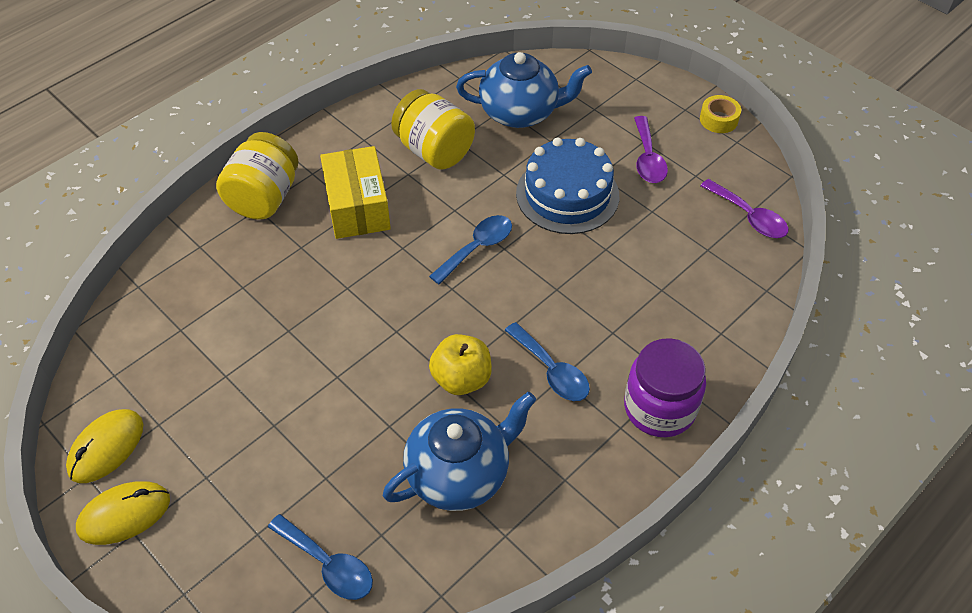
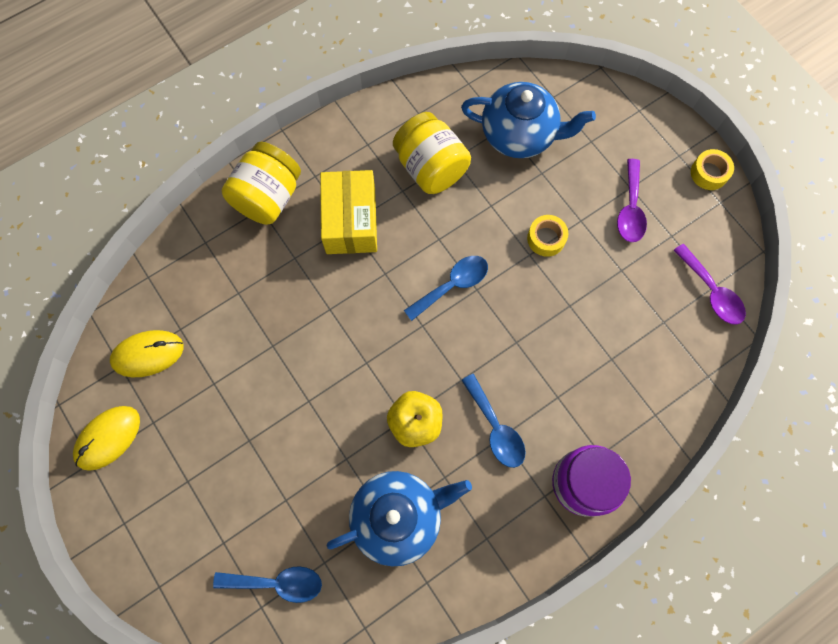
camera: 10 degrees right, 20 degrees up
yellow mouse [76,481,170,545] -> yellow mouse moved to [110,330,184,377]
blue spoon [268,514,373,600] -> blue spoon turned 45 degrees counterclockwise [213,566,322,603]
blue cake [516,138,619,234] -> yellow tape [527,215,568,257]

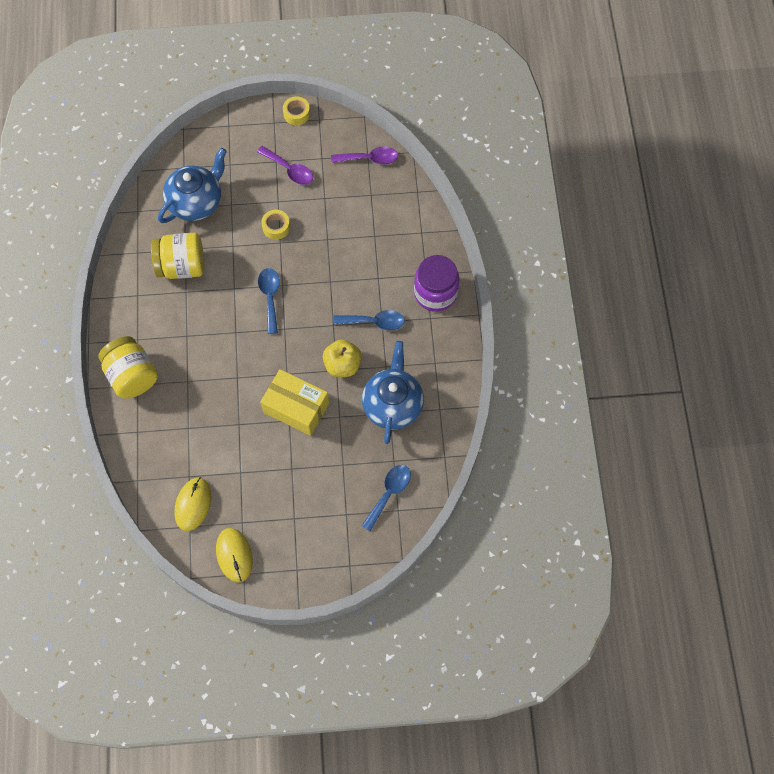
camera: 60 degrees left, 5 degrees down
yellow box [320,170,377,254] -> yellow box moved to [260,369,329,436]

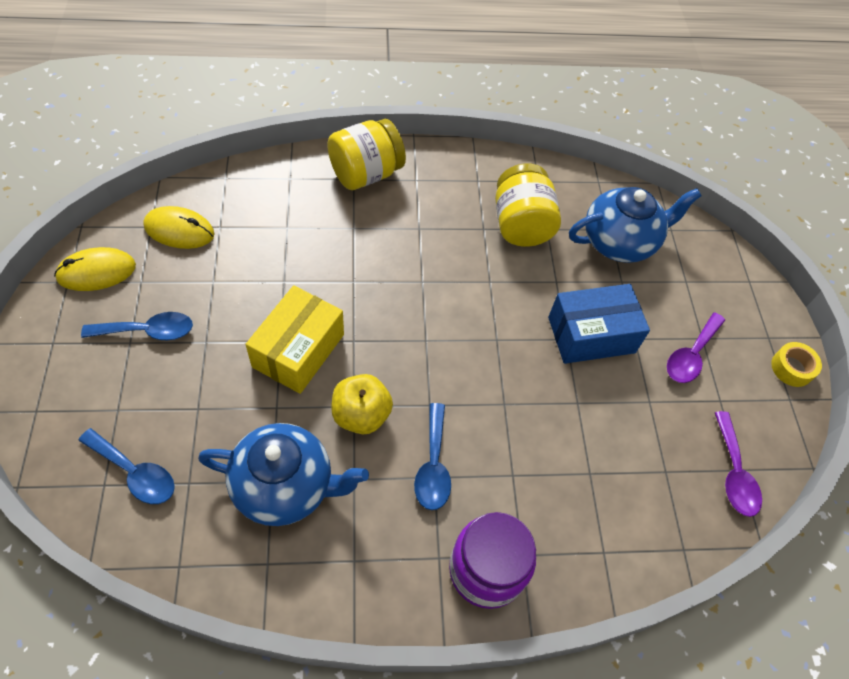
camera: 85 degrees right, 10 degrees down
blue teapot [158,148,227,223] -> blue teapot turned 60 degrees counterclockwise [569,187,702,263]
blue spoon [258,268,280,334] -> blue spoon moved to [81,312,193,340]
yellow tape [261,210,290,240] -> blue box [548,284,650,364]

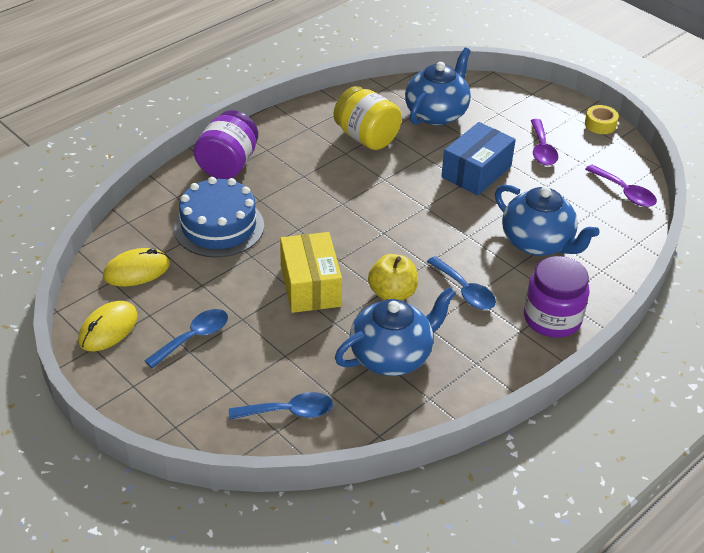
camera: 35 degrees left, 15 degrees down
yellow jar [327,119,406,190] -> purple jar [193,110,258,179]
none -> blue cake [174,177,264,258]
none -> blue teapot [495,185,600,256]

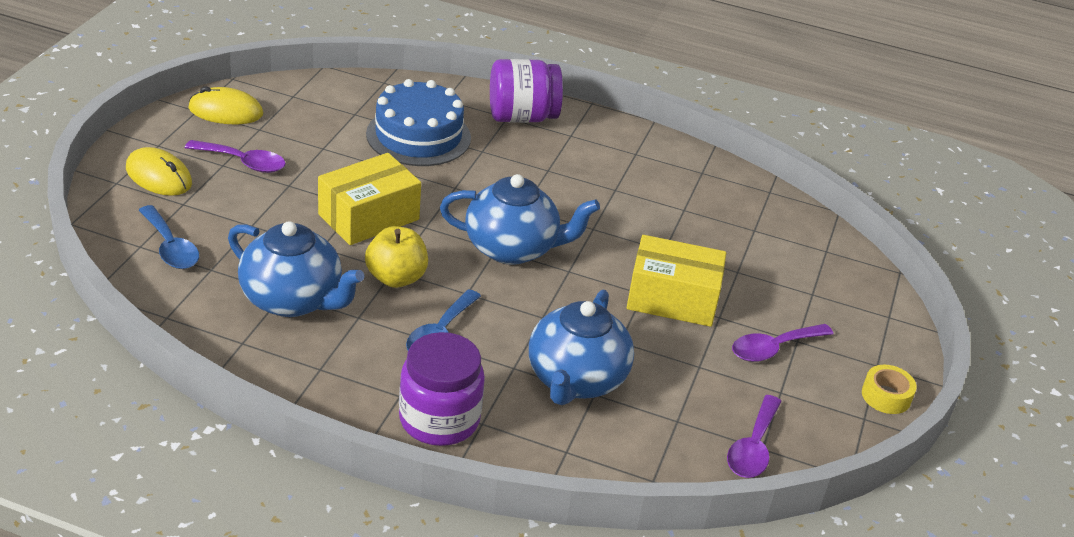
camera: 60 degrees right, 5 degrees down
yellow mouse [103,248,170,286] -> yellow mouse moved to [126,147,192,196]
blue spoon [144,309,228,368] -> purple spoon [185,140,286,173]
yellow jar [334,86,402,150] -> none
blue teapot [405,48,471,126] -> blue teapot moved to [440,174,600,265]
blue box [441,122,516,195] -> yellow box [627,235,726,327]

